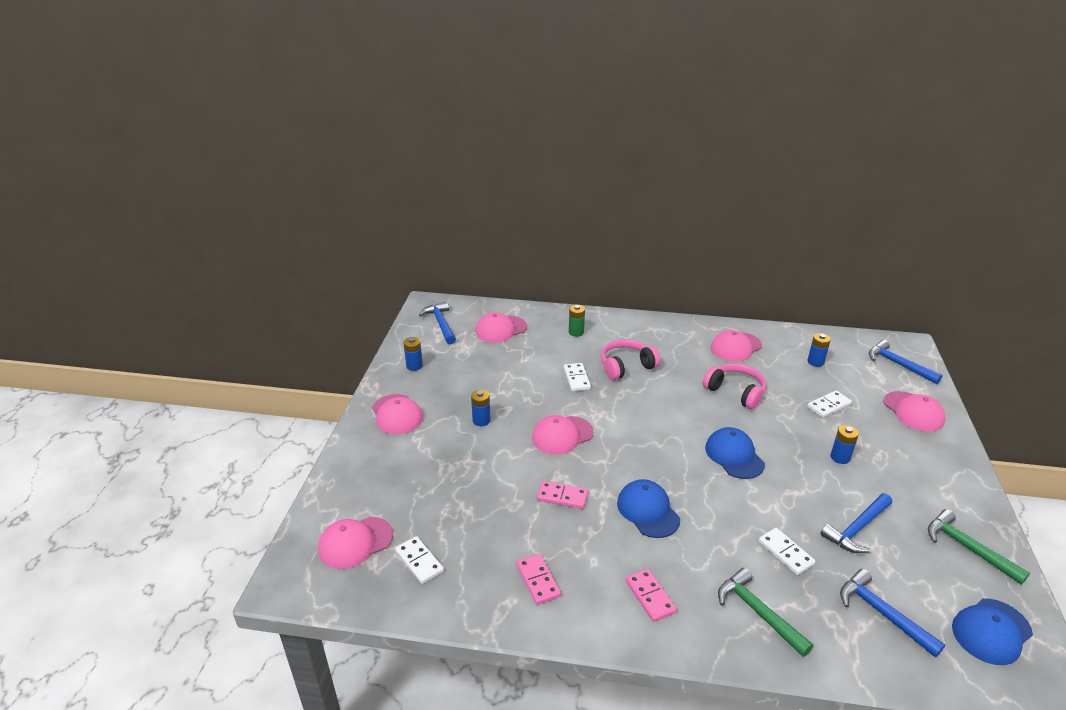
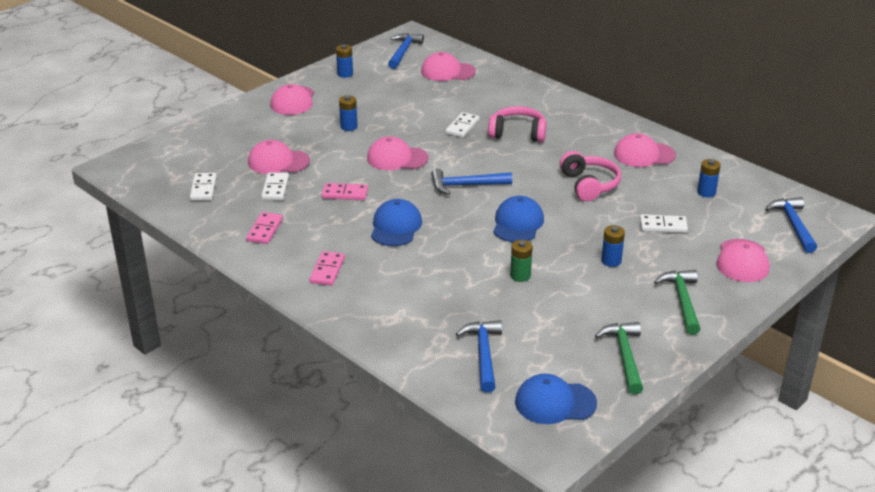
camera: 35 degrees right, 0 degrees up
pink cap [318,517,393,569] -> pink cap moved to [248,140,310,174]
pink domino [537,481,588,509] -> pink domino turned 45 degrees counterclockwise [322,183,368,200]
green battery [569,305,585,337] -> green battery moved to [510,240,532,282]
green hammer [718,568,813,657] -> green hammer moved to [654,270,701,335]
white domino [759,528,815,575] -> white domino moved to [261,173,289,200]
blue hammer [820,493,892,553] -> blue hammer moved to [431,169,512,195]

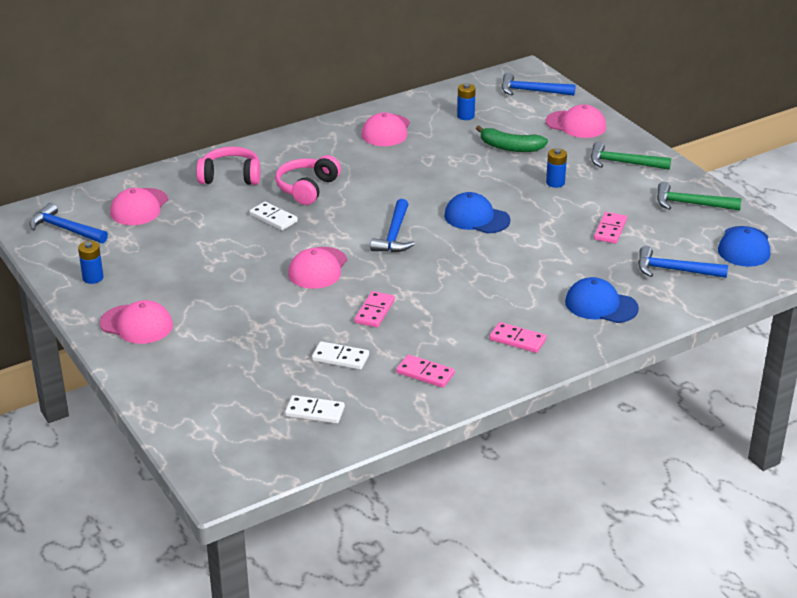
camera: 75 degrees left, 0 degrees up
pink cap [248,140,310,174] -> none
blue battery [339,95,358,131] -> none
blue cap [371,199,422,246] -> blue cap moved to [565,277,639,323]
green battery [510,240,532,282] -> none
pink headphones [560,151,621,201] -> pink headphones moved to [196,147,260,185]
white domino [640,214,688,233] -> green banana [476,125,548,152]
none -> pink domino [594,212,627,243]

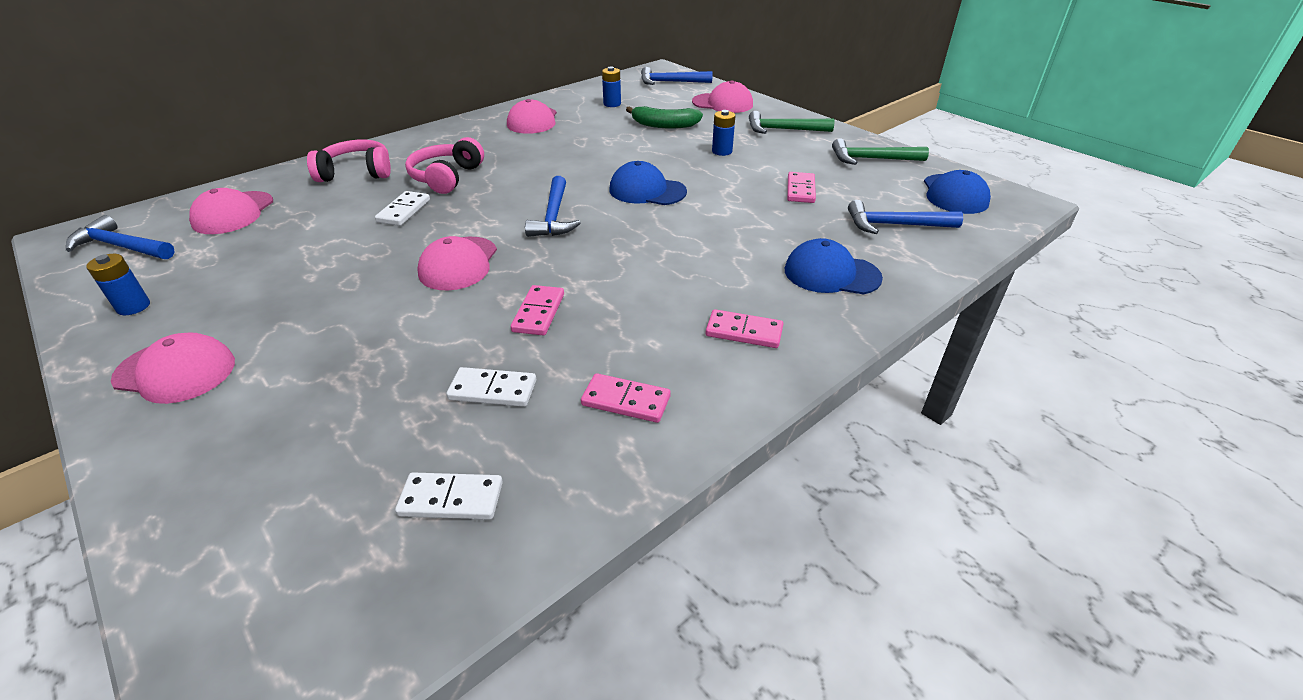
camera: 10 degrees left, 5 degrees up
white domino [250,202,298,230] -> white domino turned 75 degrees clockwise [375,191,430,226]

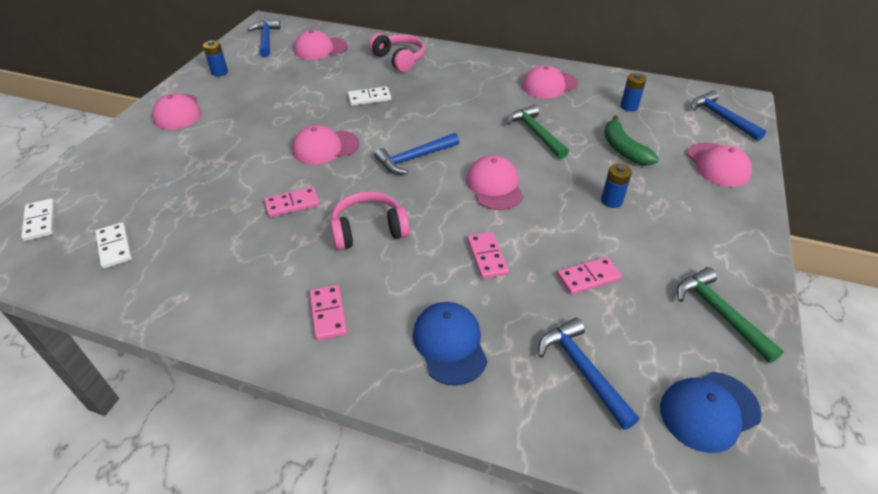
camera: 60 degrees right, 5 degrees up
pink headphones [405,137,484,194] -> pink headphones moved to [330,191,410,250]
white domino [446,367,536,407] -> white domino moved to [21,198,55,241]
pink domino [581,373,671,423] -> pink domino moved to [467,232,509,279]
blue cap [609,161,687,205] -> pink cap [466,155,523,210]
green hammer [749,111,834,134] -> green hammer moved to [507,105,569,159]

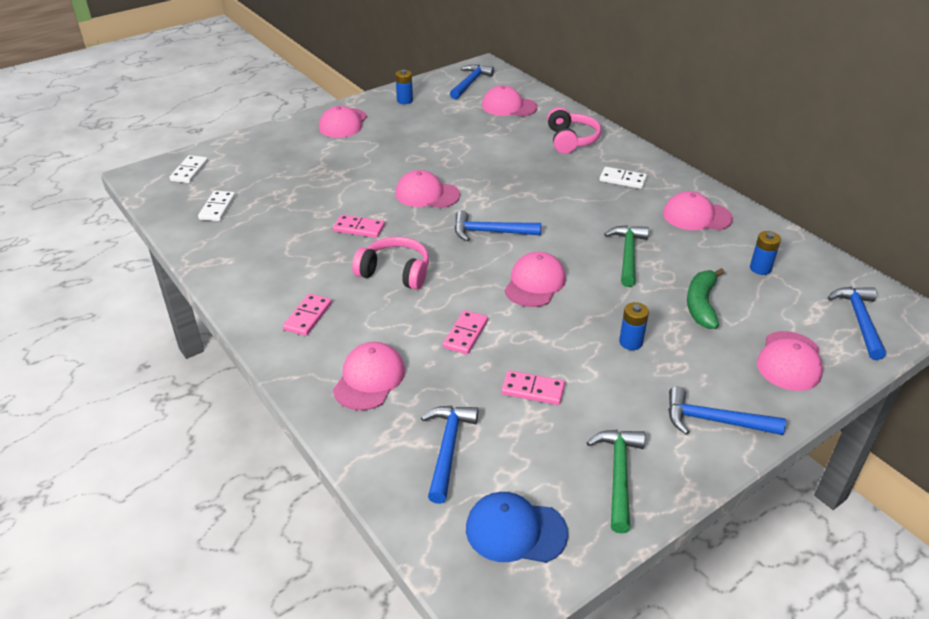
camera: 35 degrees right, 5 degrees down
white domino [348,87,391,106] -> white domino moved to [600,167,647,189]
blue cap [413,302,488,386] -> pink cap [333,342,405,410]
none -> blue hammer [668,386,786,435]

